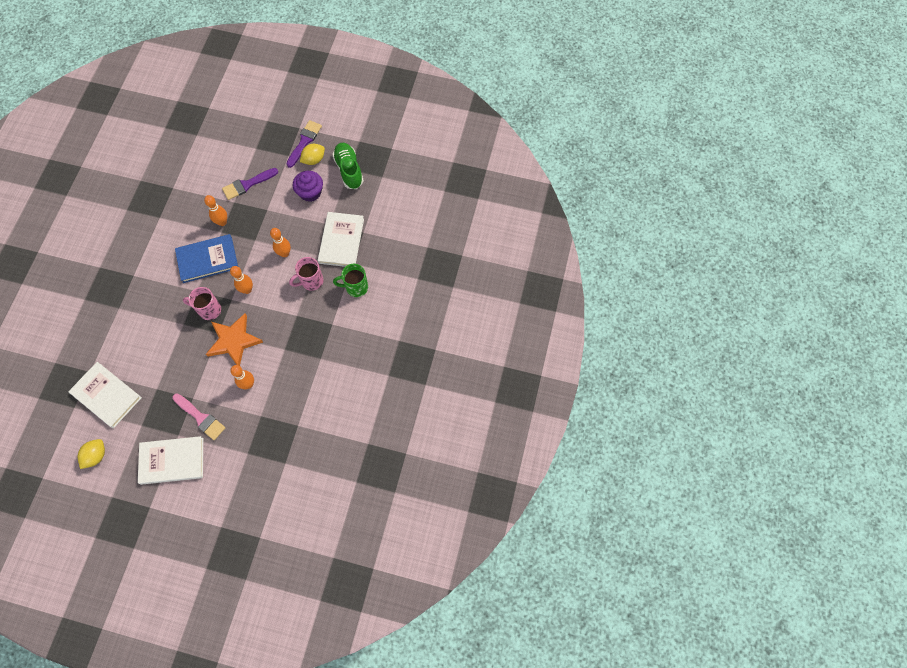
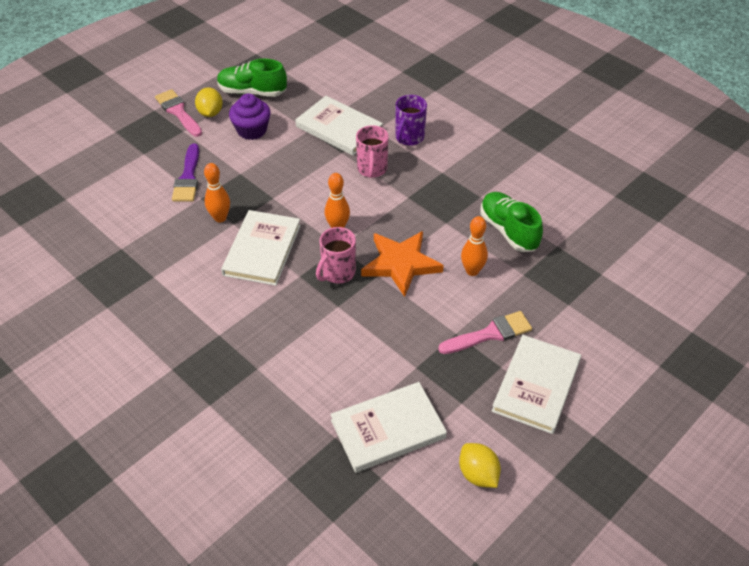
camera: 60 degrees left, 20 degrees down
blue book [175,234,238,283] -> white book [221,210,301,286]
orange bowling pin [270,228,291,257] -> none
purple brush [286,120,322,168] -> pink brush [155,89,202,137]
green mug [333,264,368,297] -> purple mug [396,95,427,146]
none -> green shoe [480,192,543,252]

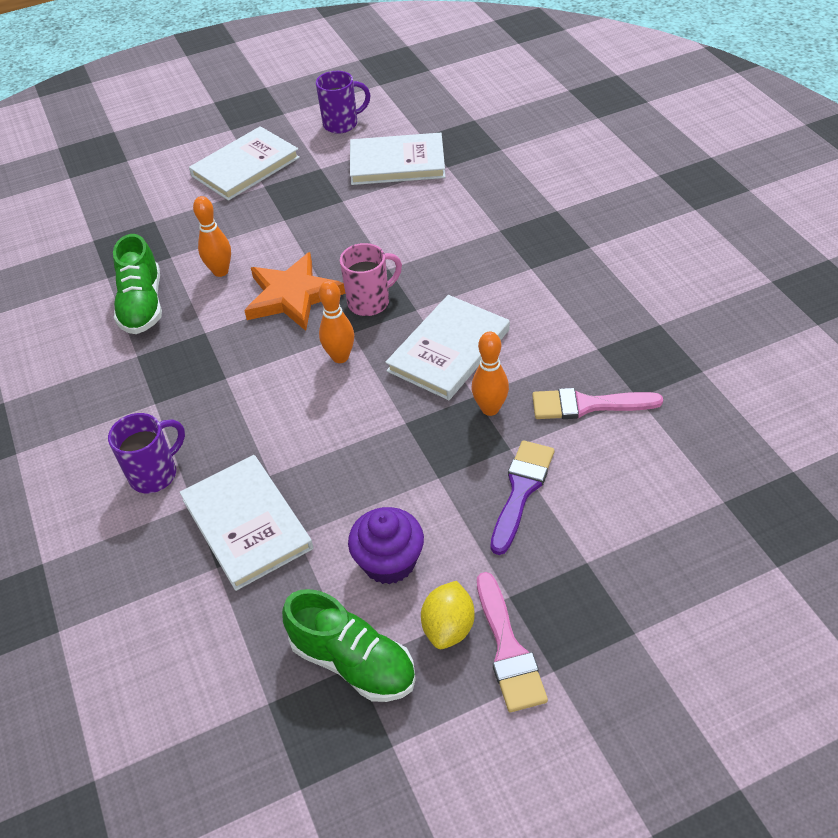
camera: 155 degrees left, 0 degrees up
pink mug [356,125,389,178] -> none
pink brush [438,311,532,354] -> pink brush moved to [532,388,663,419]
yellow lemon [459,443,501,488] -> purple mug [316,71,370,134]

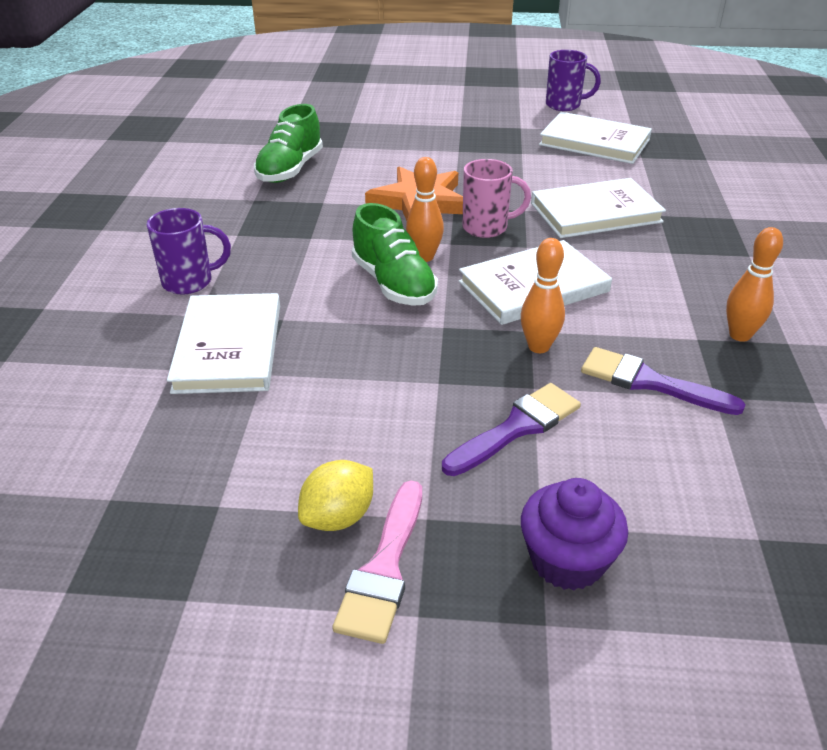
camera: 25 degrees right, 10 degrees down
white book [189,126,300,201] -> white book moved to [531,178,666,238]
orange bowling pin [193,196,231,277] -> orange bowling pin moved to [726,227,783,342]
green shoe [282,589,416,702] -> green shoe moved to [352,203,438,306]
purple cupcake [348,507,424,584] -> purple cupcake moved to [521,478,628,590]
pink brush [532,388,663,419] -> purple brush [581,347,746,415]

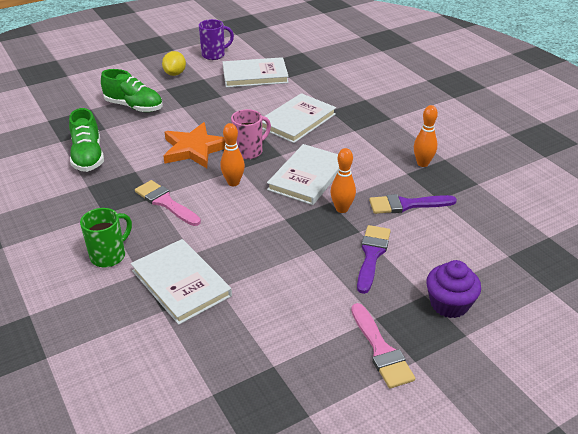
camera: 35 degrees left, 0 degrees up
purple mug [146,208,231,295] -> green mug [80,208,132,267]
yellow lemon [298,460,373,531] -> yellow lemon moved to [162,51,186,76]
green shoe [352,203,438,306] -> green shoe moved to [101,69,163,112]
none -> pink brush [135,180,201,226]

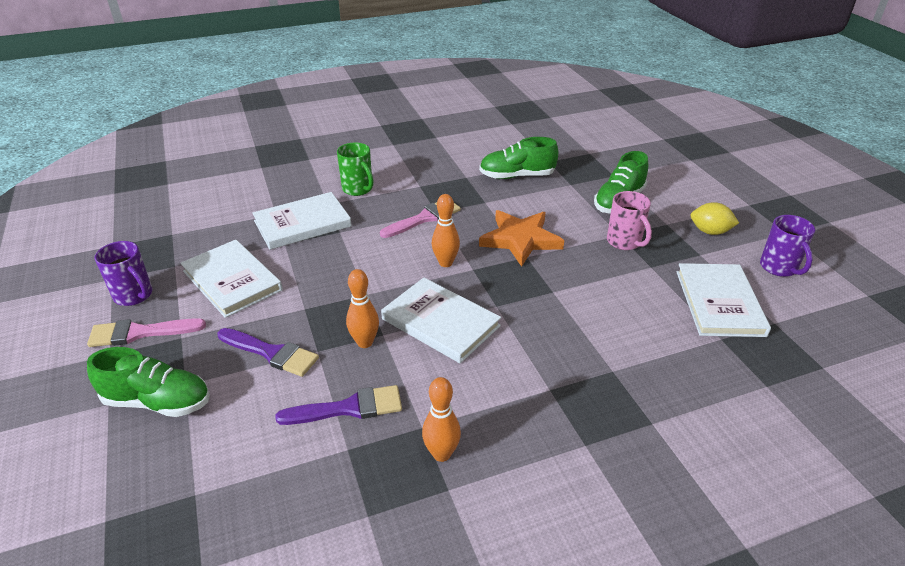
camera: 100 degrees right, 0 degrees up
pink mug [231,109,271,159] -> pink mug moved to [607,191,652,250]
white book [262,93,336,143] -> white book moved to [181,240,283,318]
purple brush [369,194,457,214] -> purple brush turned 75 degrees clockwise [275,385,402,425]
purple cupcake [426,260,481,318] -> green shoe [87,347,210,417]
none -> purple mug [95,241,152,306]

